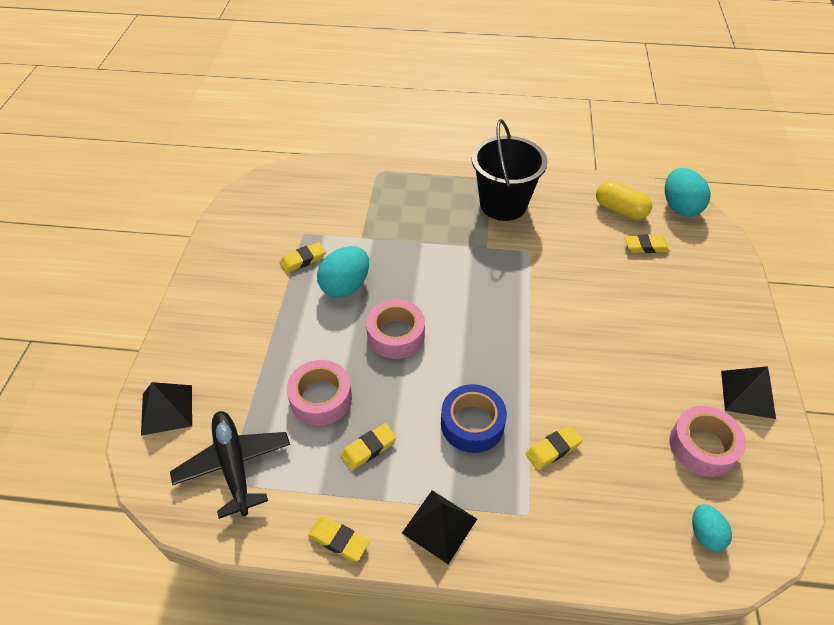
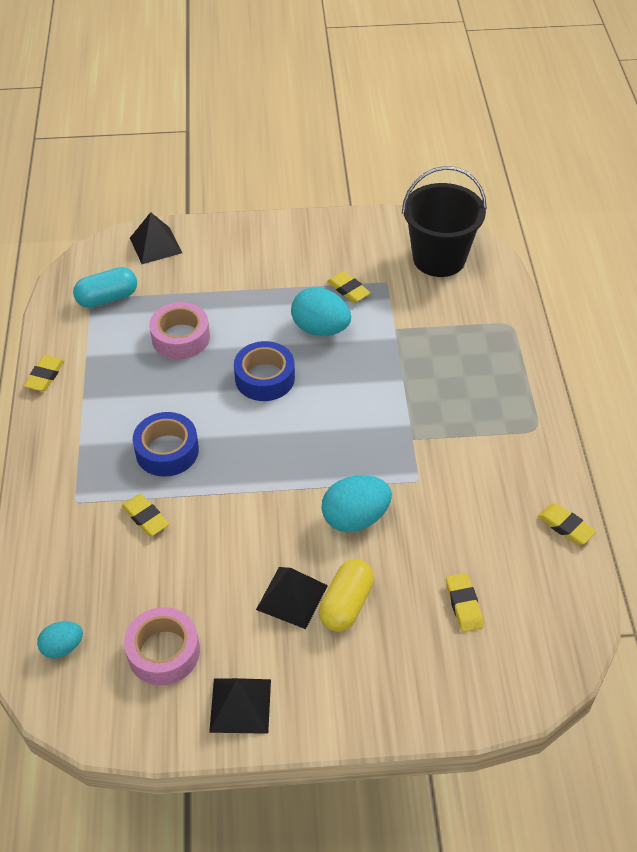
camera: 80 degrees right, 0 degrees up
black plane [170,411,290,519] -> turquoise capsule [73,267,137,308]
yellow eraser [340,423,397,471] -> yellow eraser moved to [538,503,596,545]
pink tape [366,299,425,359] -> blue tape [234,341,295,401]
black pyramid [402,490,477,564] -> black pyramid moved to [256,567,328,629]
black bucket [472,119,547,221] -> black bucket moved to [402,166,487,277]
yellow capsule [596,181,652,220] -> yellow capsule moved to [319,559,374,632]
turquoise egg [665,168,711,216] -> turquoise egg moved to [322,475,392,532]

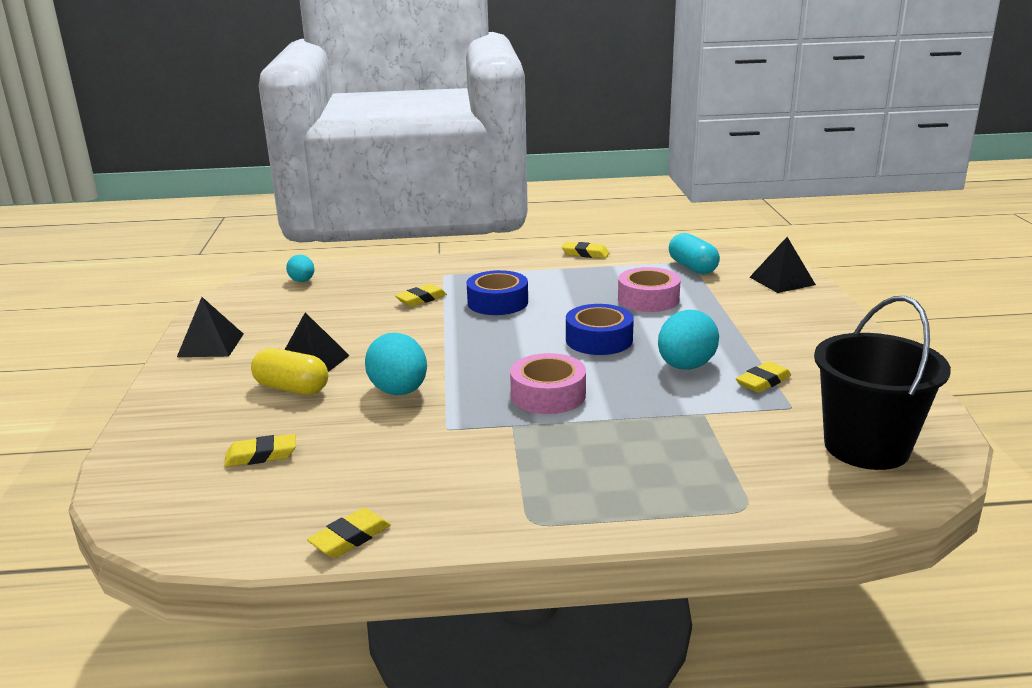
camera: 90 degrees right, 25 degrees down
pink tape [124,607,200,685] -> pink tape moved to [510,353,586,414]

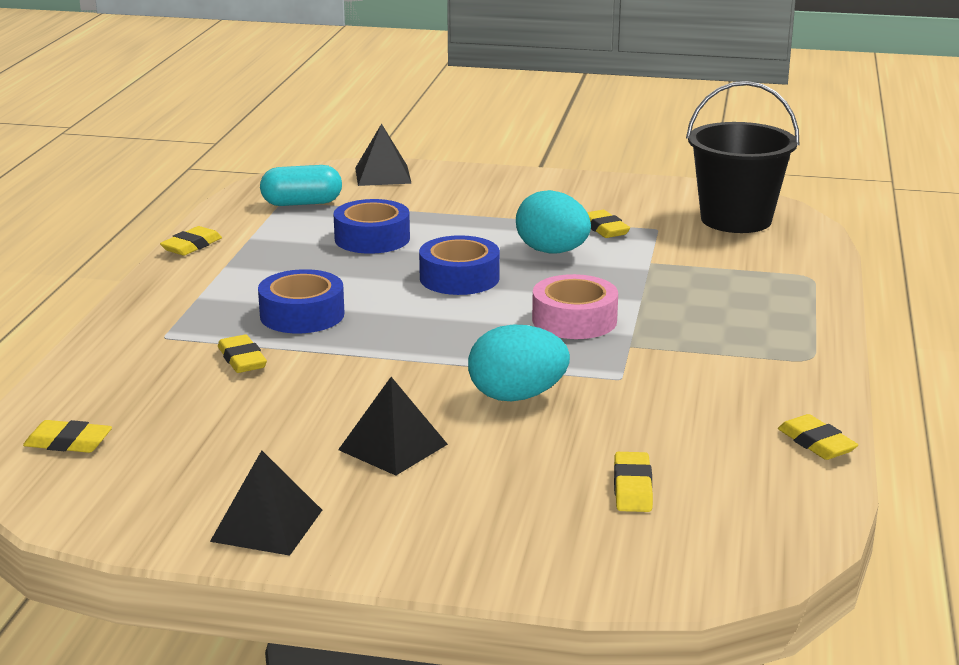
camera: 75 degrees left, 0 degrees up
yellow capsule [251,348,328,395] -> none
turquoise egg [286,255,314,282] -> yellow eraser [23,420,112,453]
pink tape [618,267,681,312] -> blue tape [333,199,410,254]

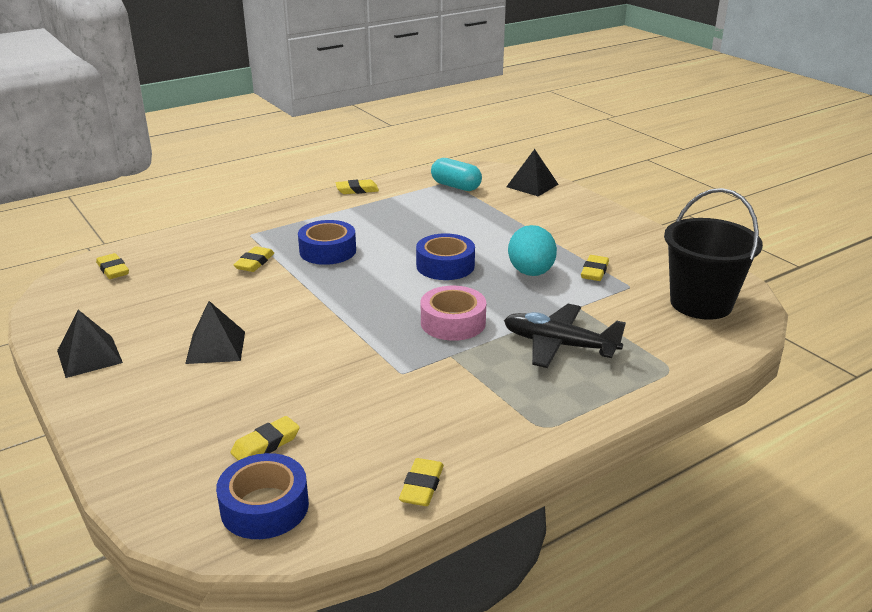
camera: 45 degrees right, 5 degrees up
blue tape [333,199,410,254] -> blue tape moved to [216,453,309,539]
turquoise egg [468,324,570,401] -> none
none -> black plane [504,304,626,368]

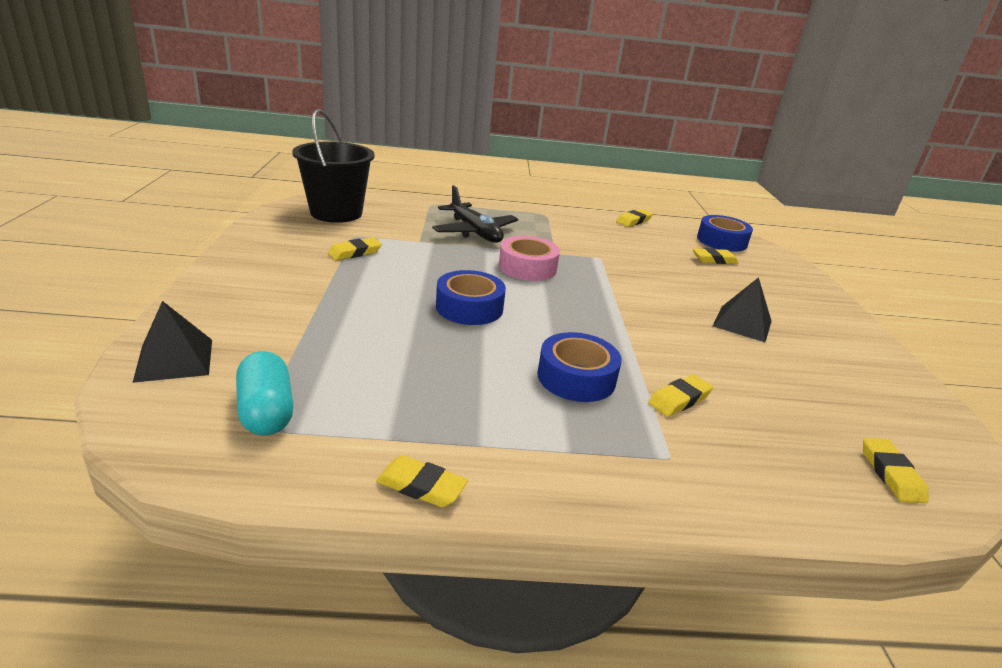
camera: 150 degrees left, 0 degrees up
black pyramid [57,310,123,378] -> none
turquoise egg [508,225,557,276] -> none

